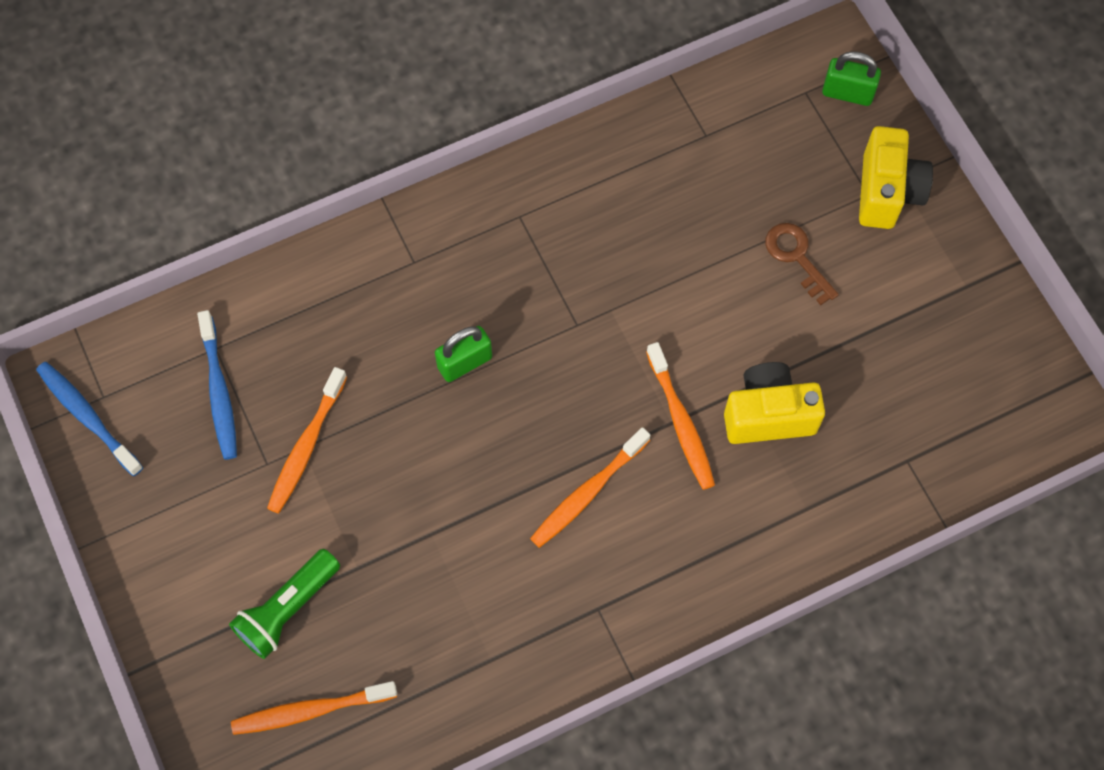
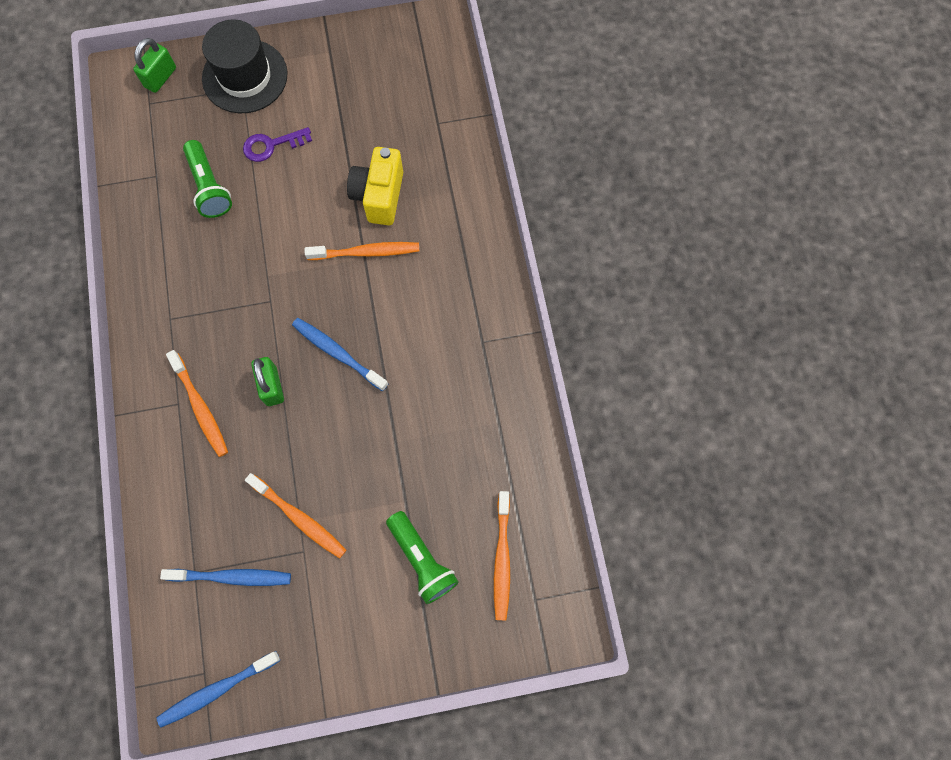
camera: 75 degrees left, 5 degrees up
orange toothbrush [530,427,650,548] -> orange toothbrush moved to [166,350,228,457]
brown key [765,223,839,305] -> purple key [243,127,312,162]
yellow camera [859,126,933,229] -> black hat [202,20,288,113]
none -> green flashlight [183,140,232,218]
none -> blue toothbrush [292,318,388,391]

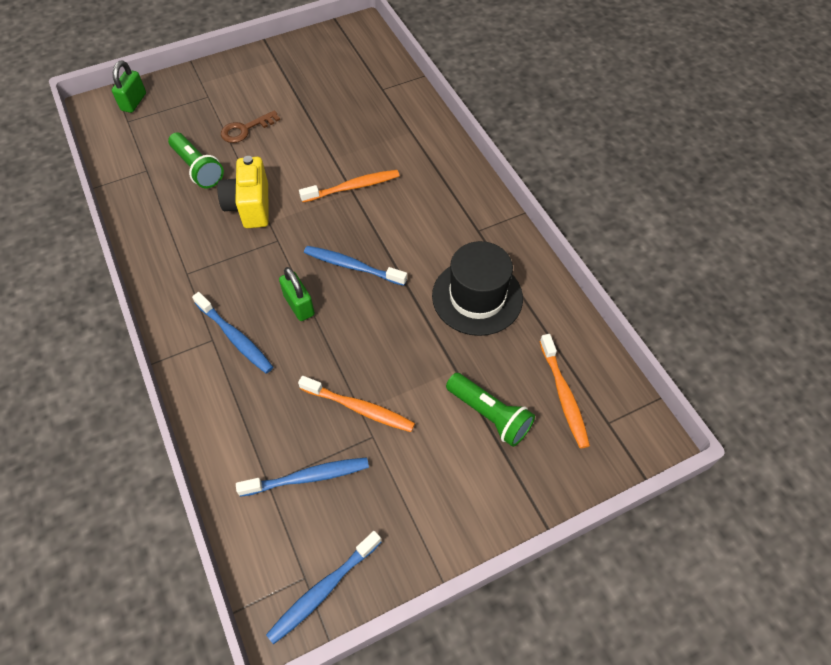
camera: 15 degrees left, 15 degrees down
orange toothbrush [166,350,228,457] -> blue toothbrush [192,292,273,374]
black hat [202,20,288,113] -> black hat moved to [432,241,523,336]
purple key [243,127,312,162] -> brown key [221,110,280,143]
yellow camera [347,147,403,225] -> yellow camera moved to [217,156,269,228]

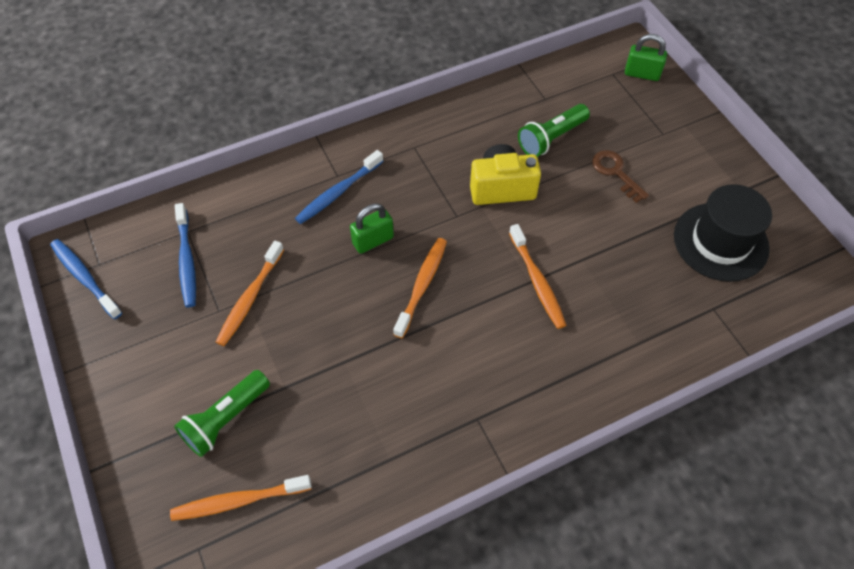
camera: 90 degrees right, 0 degrees up
blue toothbrush [304,246,407,286] -> orange toothbrush [393,238,447,338]
black hat [432,241,523,336] -> black hat moved to [674,184,772,282]

